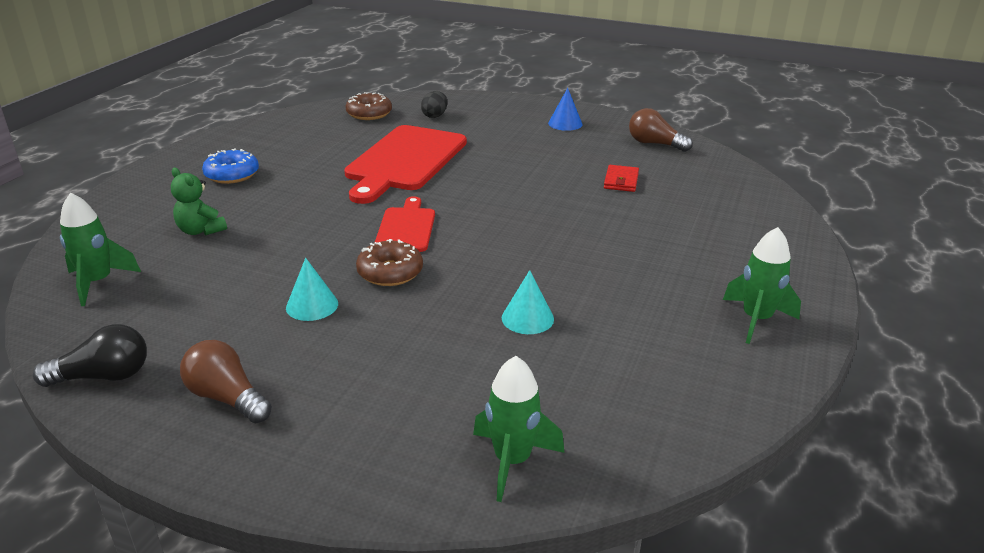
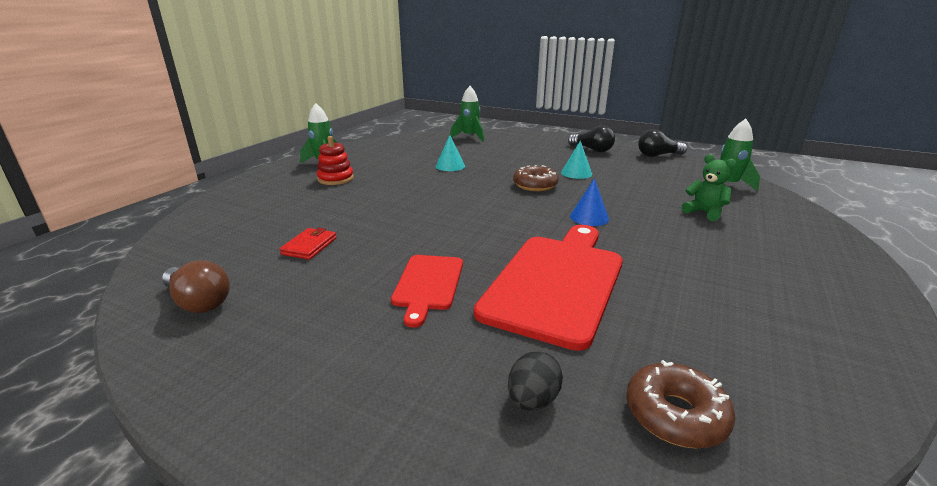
camera: 175 degrees left, 5 degrees down
brown light bulb [180,340,272,423] -> black light bulb [568,126,615,152]
blue donut [202,148,259,184] -> none
red cutting board [374,196,435,252] -> red cutting board moved to [391,255,463,328]
blue cone [548,88,583,131] -> blue cone moved to [570,178,609,226]
none -> red stacking toy [317,136,354,185]

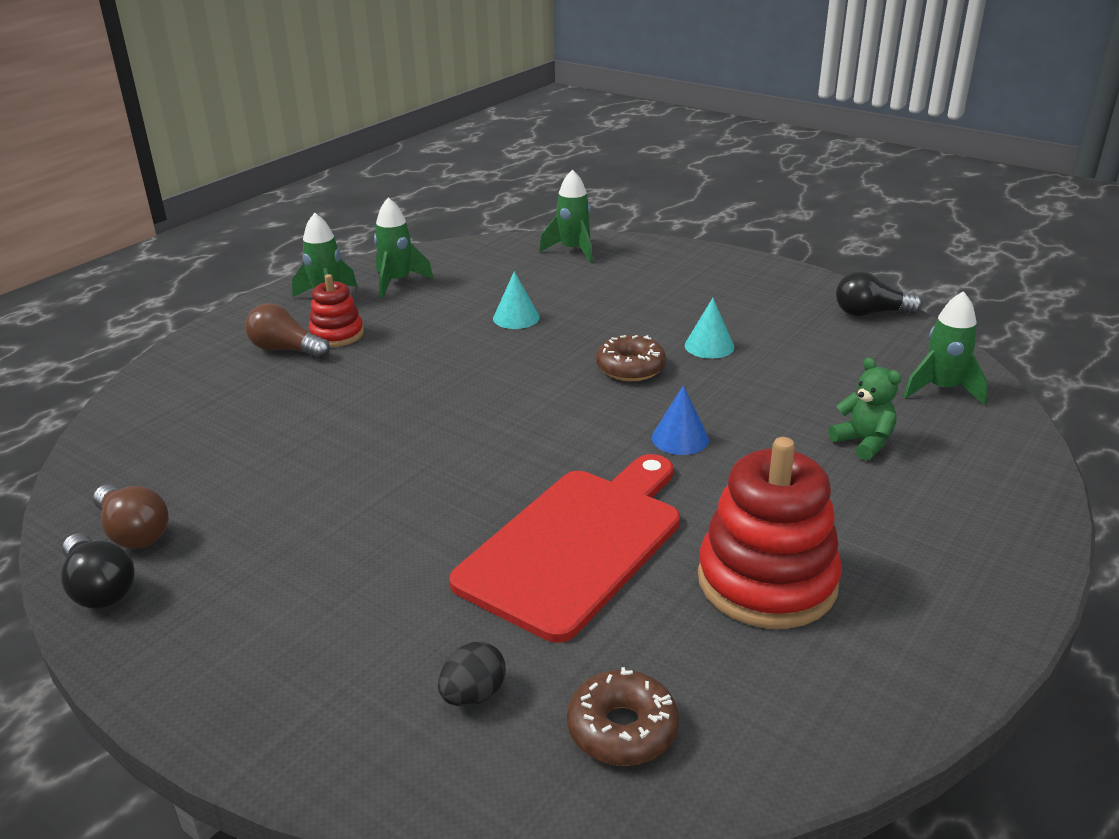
camera: 10 degrees right, 5 degrees up
red wallet [280,228,337,260] -> none
red cutting board [391,255,463,328] -> none
black light bulb [568,126,615,152] -> black light bulb moved to [61,533,135,609]
none -> brown light bulb [245,303,330,359]
none -> green rocket [374,197,434,298]
none -> red stacking toy [698,437,842,629]

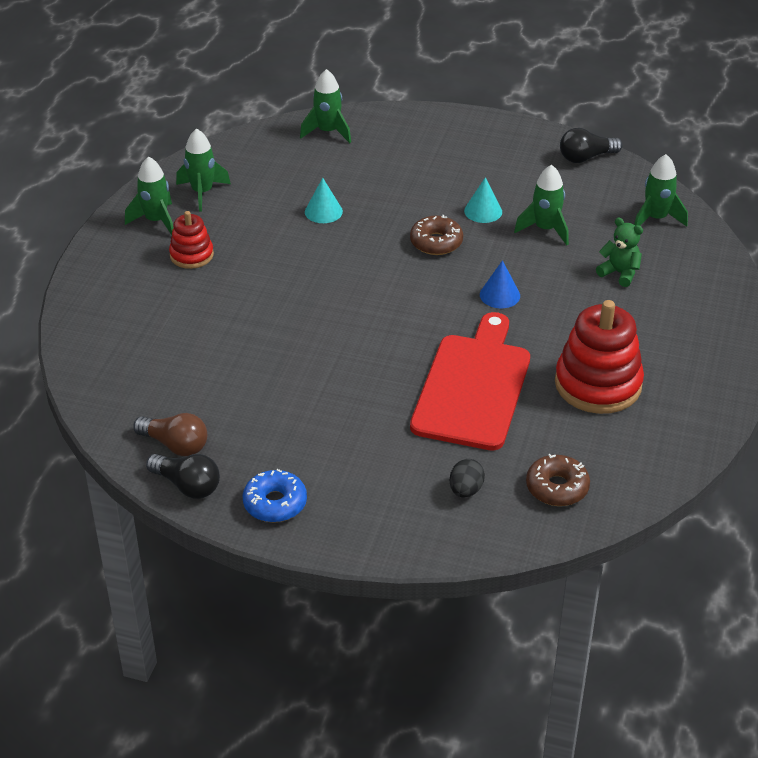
camera: 20 degrees left, 10 degrees up
brown light bulb [245,303,330,359] -> none
none -> blue donut [243,469,307,522]
none -> green rocket [514,165,569,245]

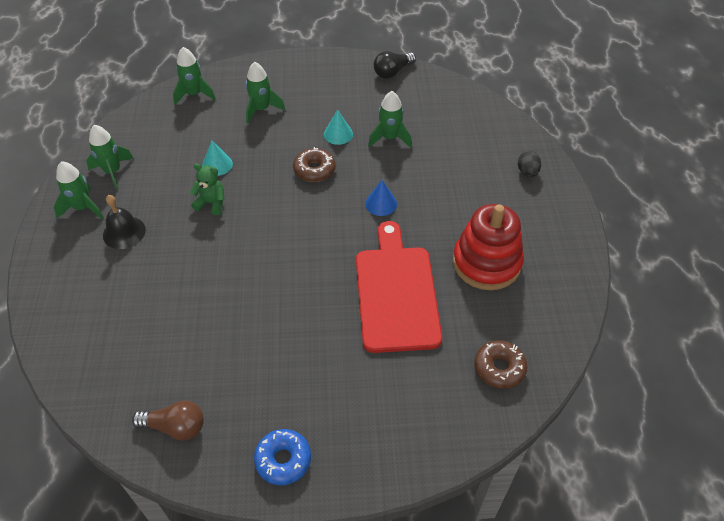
camera: 20 degrees left, 10 degrees up
black light bulb [146,454,220,499] -> none
red stacking toy [169,211,214,269] -> black bell [103,195,146,249]
black egg [450,459,485,498] -> black egg moved to [518,151,541,177]
green teddy bear [596,218,643,287] -> green teddy bear moved to [190,164,225,215]
green rocket [634,154,688,227] -> green rocket moved to [246,62,285,123]

